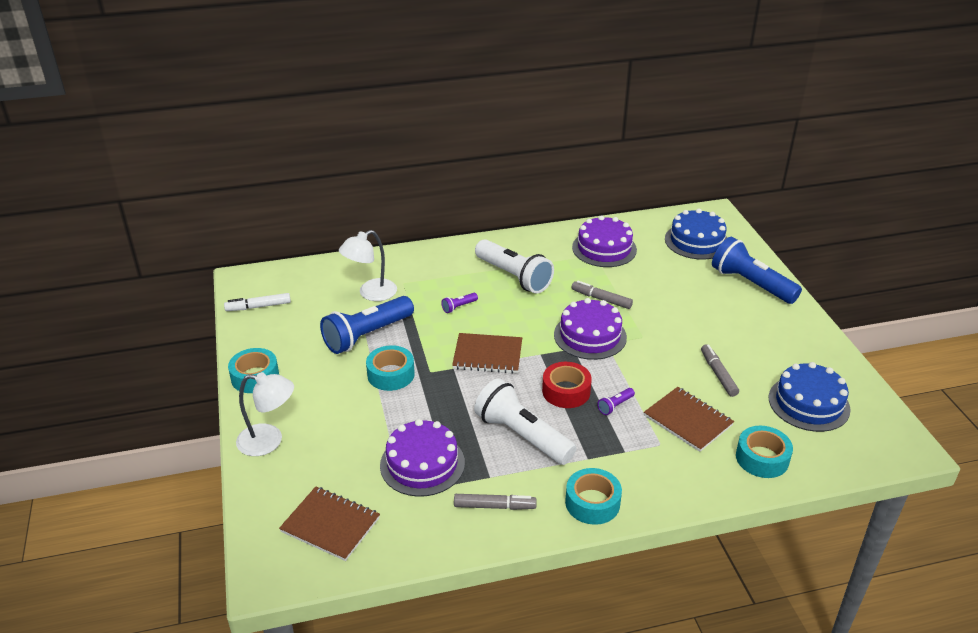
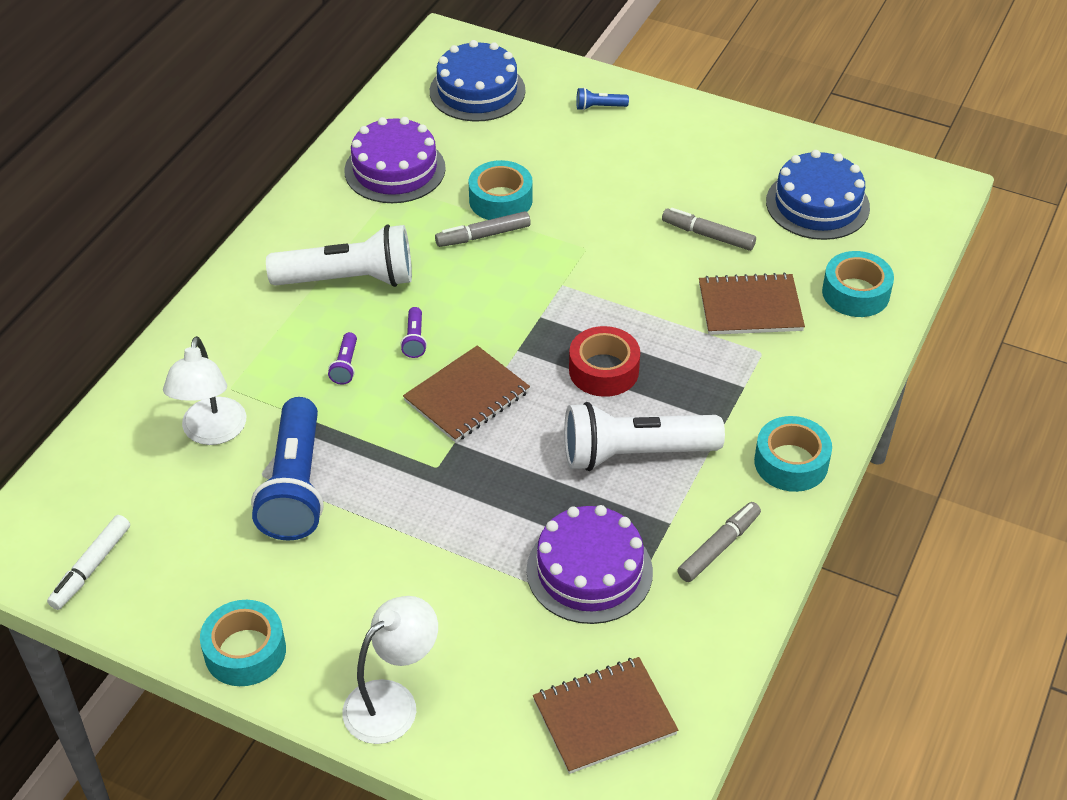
camera: 50 degrees left, 10 degrees up
turquoise tape [366,345,415,391] -> turquoise tape moved to [468,160,533,220]
purple cake [554,298,627,360] -> none
purple flashlight [597,388,635,415] -> purple flashlight moved to [400,307,427,358]
blue flashlight [712,237,802,304] -> blue flashlight [576,88,629,111], size x0.41

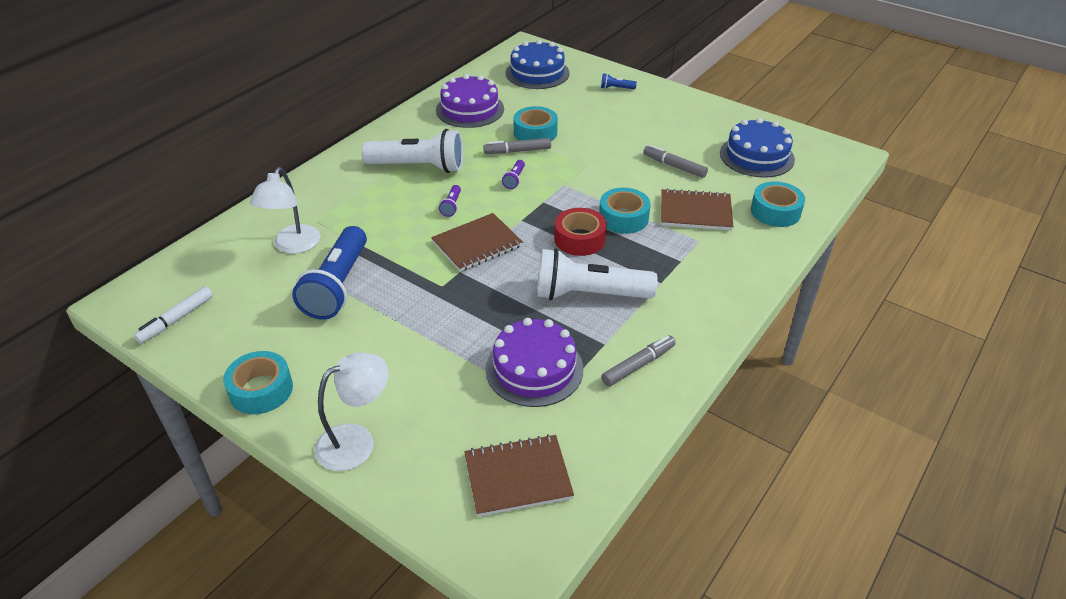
camera: 10 degrees right, 5 degrees down
purple flashlight [328,332,357,385] -> purple flashlight moved to [502,160,525,189]
turquoise tape [754,416,832,492] -> turquoise tape moved to [599,188,651,234]

